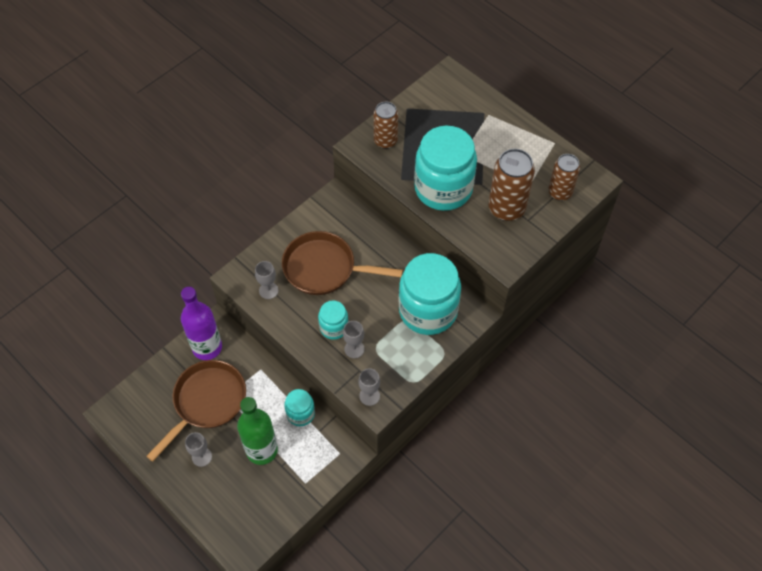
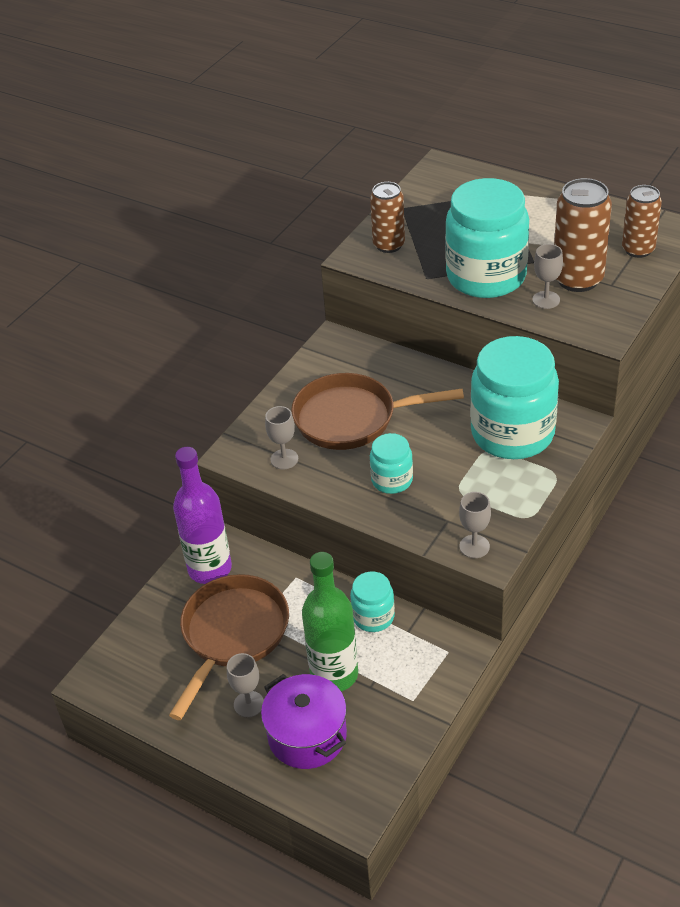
camera: 10 degrees left, 15 degrees down
grey goblet [343,321,365,358] -> grey goblet moved to [532,244,563,309]
none -> purple pot [261,674,347,769]

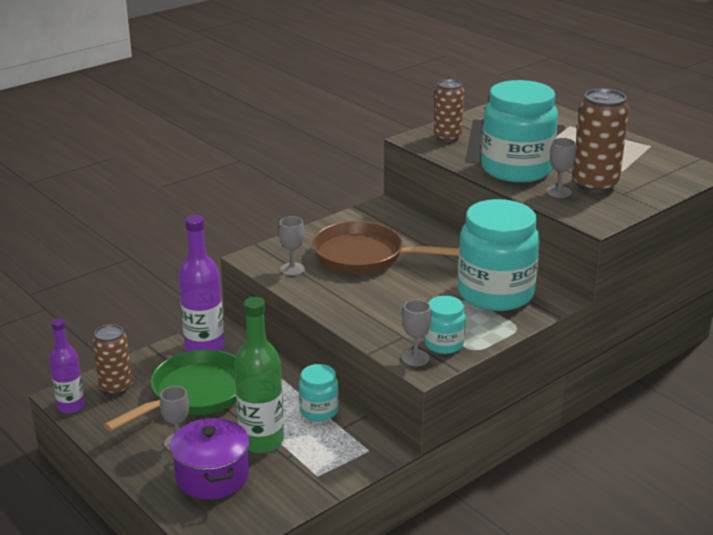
camera: 15 degrees right, 15 degrees down
brown pan [169,574,289,720] -> green pan [104,350,236,431]
turquoise jar [370,433,413,494] -> turquoise jar moved to [424,296,466,354]
brown can [622,185,662,258] -> brown can moved to [93,324,132,395]
none -> purple bottle [49,319,85,413]

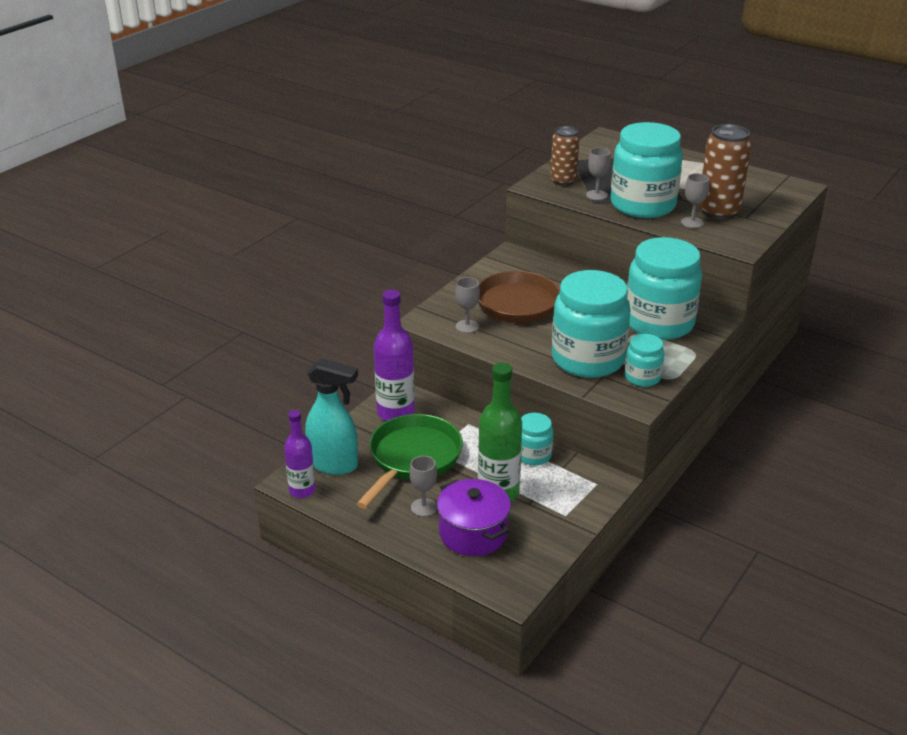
camera: 15 degrees left, 5 degrees up
brown can [93,324,132,395] -> turquoise spray bottle [305,358,358,475]
grey goblet [401,299,431,366] -> grey goblet moved to [586,148,611,200]
none -> turquoise jar [552,270,631,378]

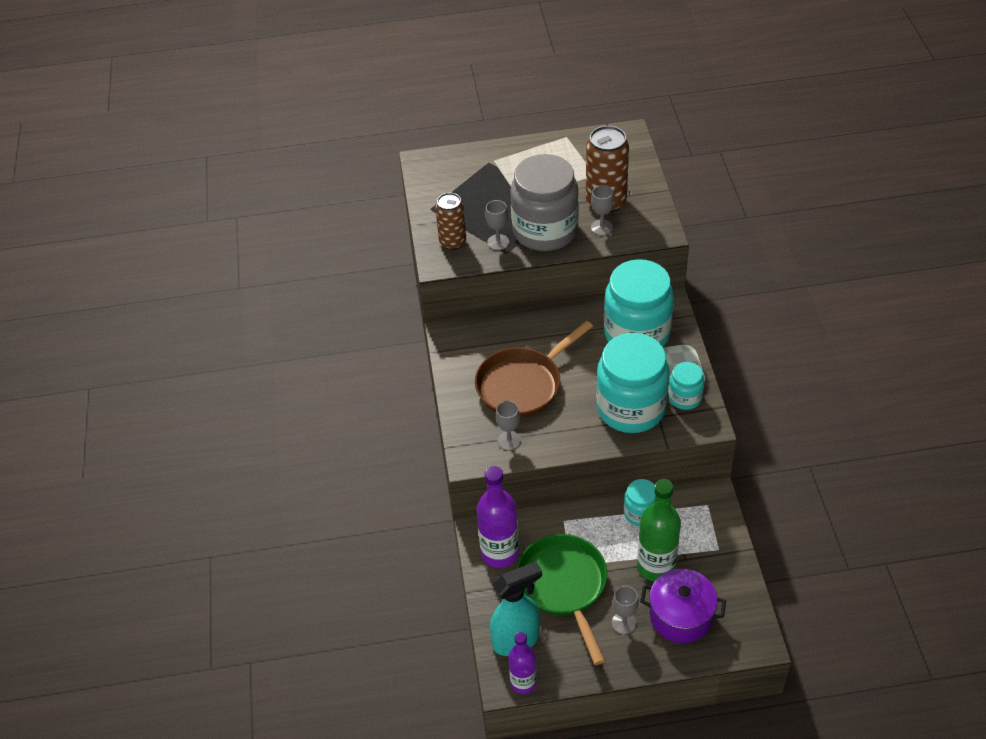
camera: 40 degrees left, 15 degrees up
turquoise jar [610,122,683,218] -> grey jar [510,154,579,251]

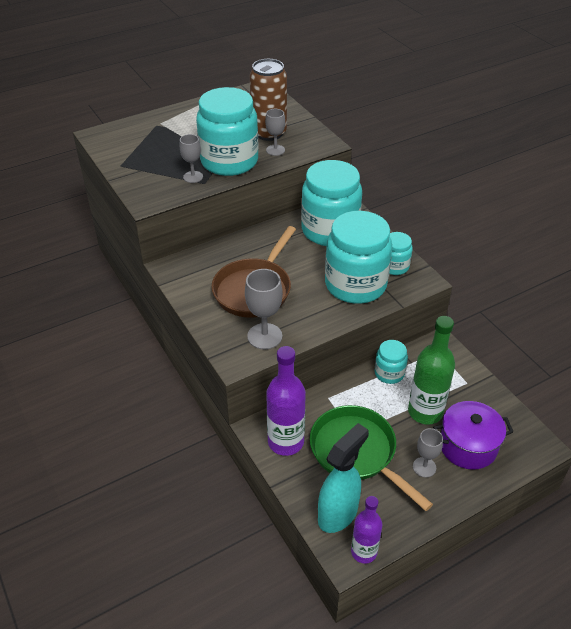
camera: 25 degrees left, 5 degrees down
brown can [435,193,466,250] -> none
grey goblet [496,401,521,450] -> grey goblet [245,269,283,350], size x1.57
grey jar [510,154,579,251] -> turquoise jar [196,87,258,176]

